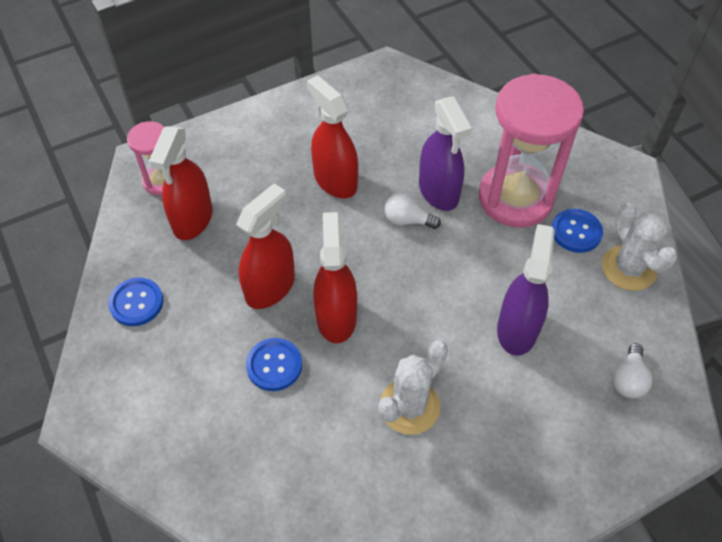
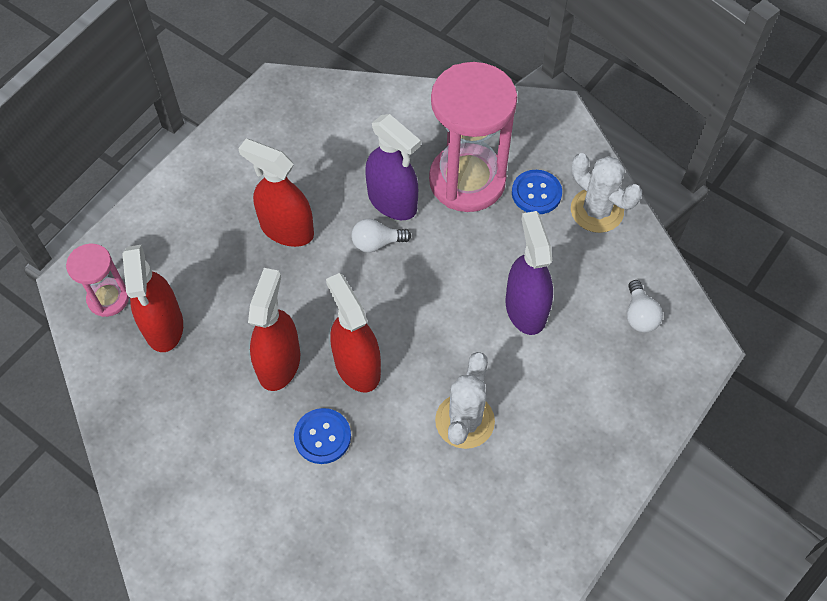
camera: 25 degrees left, 5 degrees up
blue button [108,277,163,326] -> none

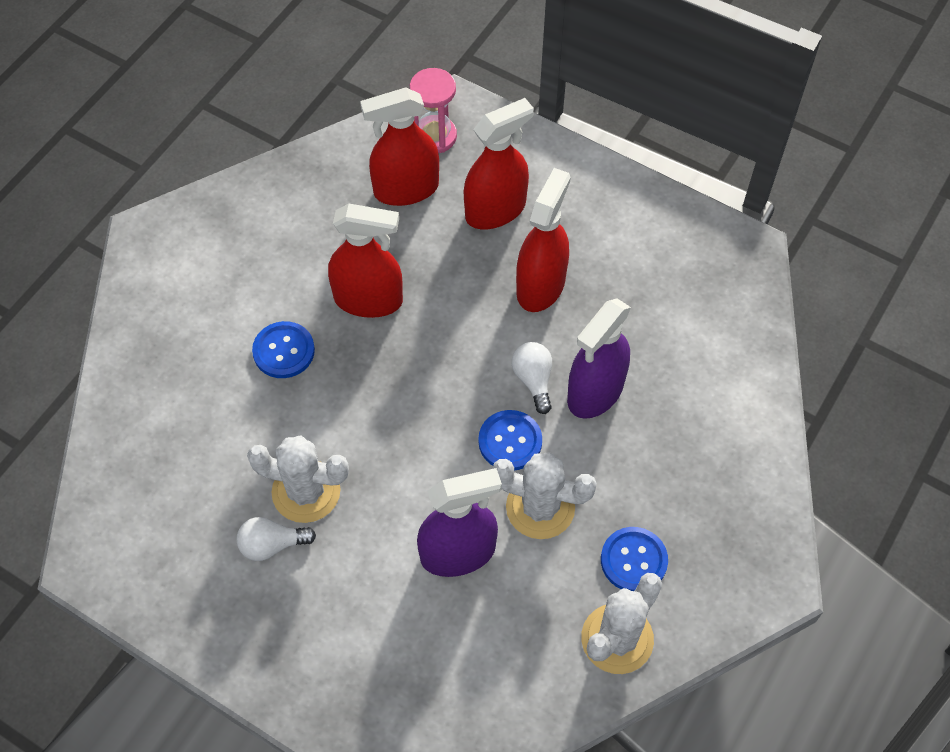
camera: 85 degrees right, 0 degrees up
red spray bottle [326,273,381,392] -> red spray bottle moved to [464,98,534,229]
pink hourglass [429,62,517,212] -> none
white light bulb [627,280,663,333] -> white light bulb moved to [237,517,316,561]
none -> blue button [478,410,542,471]
none -> white cactus [492,452,597,539]

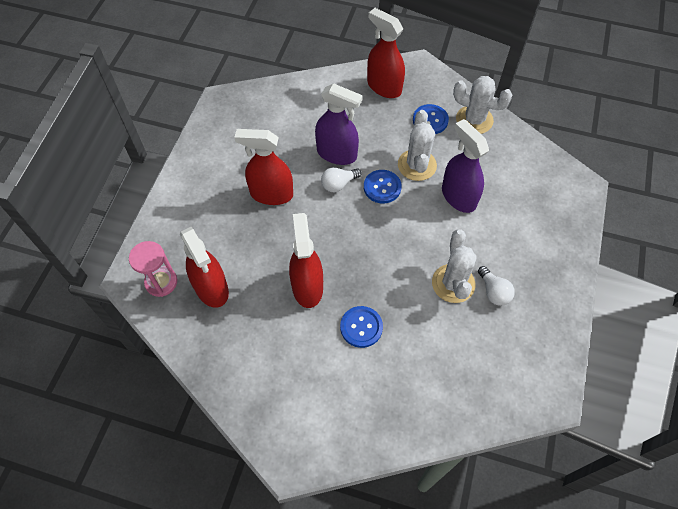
camera: 105 degrees left, 0 degrees up
red spray bottle [464,98,534,229] -> red spray bottle moved to [367,8,405,98]

